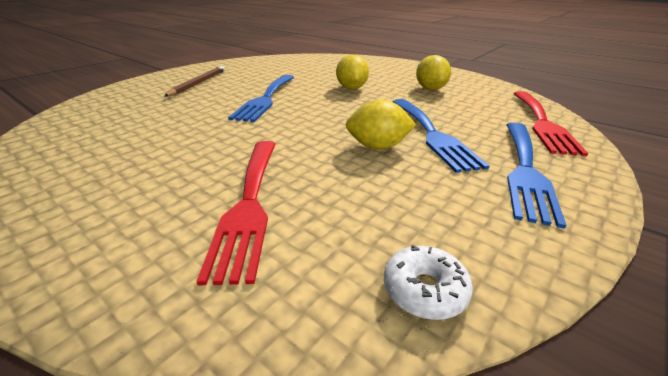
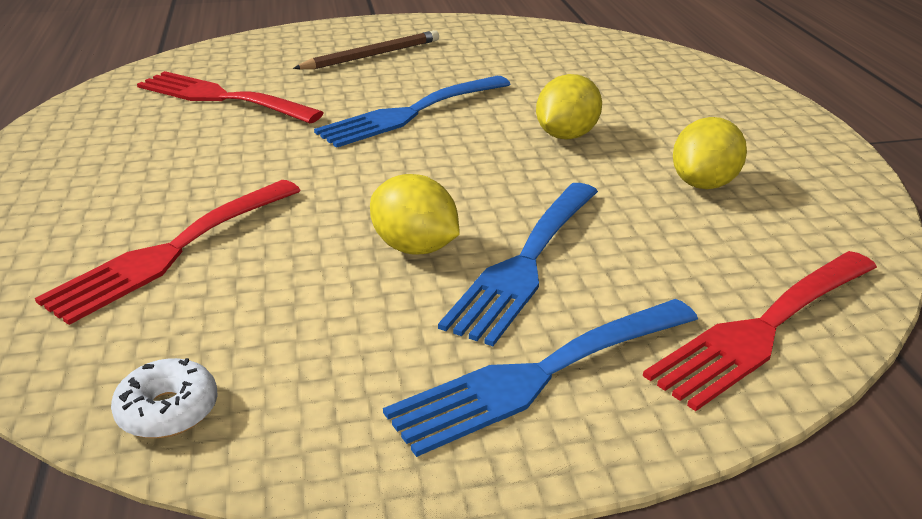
camera: 40 degrees right, 0 degrees up
none -> red fork [137,71,324,123]

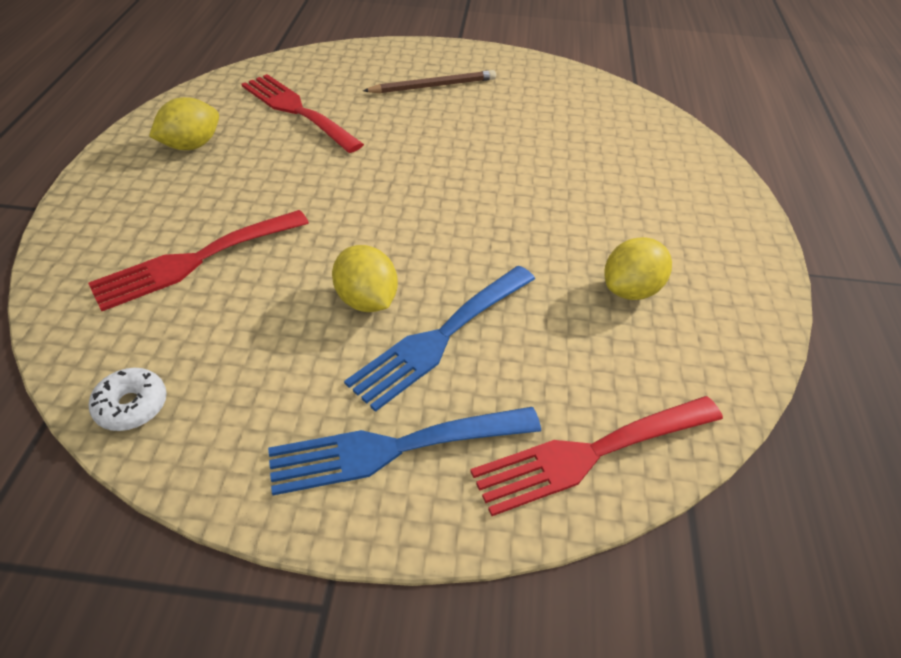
camera: 15 degrees right, 15 degrees up
blue fork [314,76,511,148] -> none
yellow lemon [536,74,602,139] -> yellow lemon moved to [149,97,219,150]

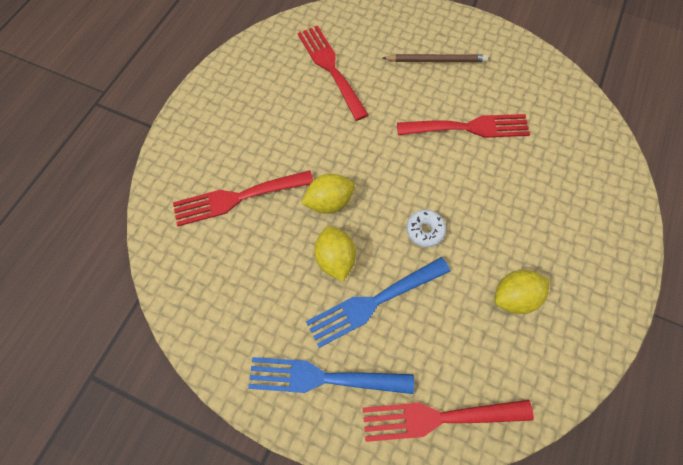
camera: 20 degrees right, 20 degrees up
white donut [89,368,167,431] -> white donut moved to [406,210,446,247]
yellow lemon [149,97,219,150] -> yellow lemon moved to [301,174,355,214]
none -> red fork [397,114,530,138]

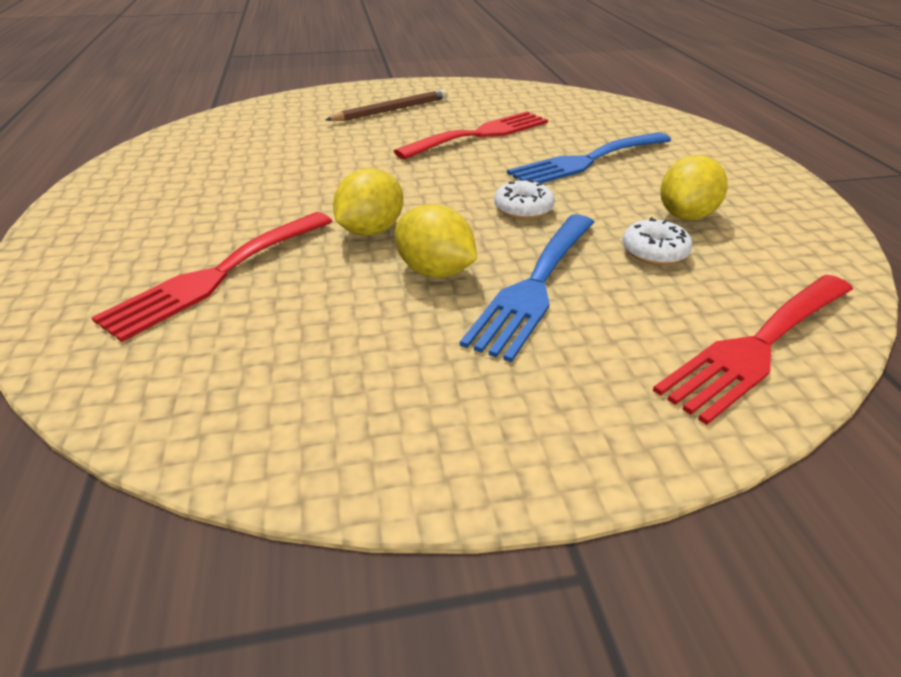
camera: 35 degrees left, 30 degrees down
blue fork [248,357,414,394] -> blue fork moved to [507,132,671,183]
red fork [298,26,369,121] -> none
none -> white donut [622,217,693,265]

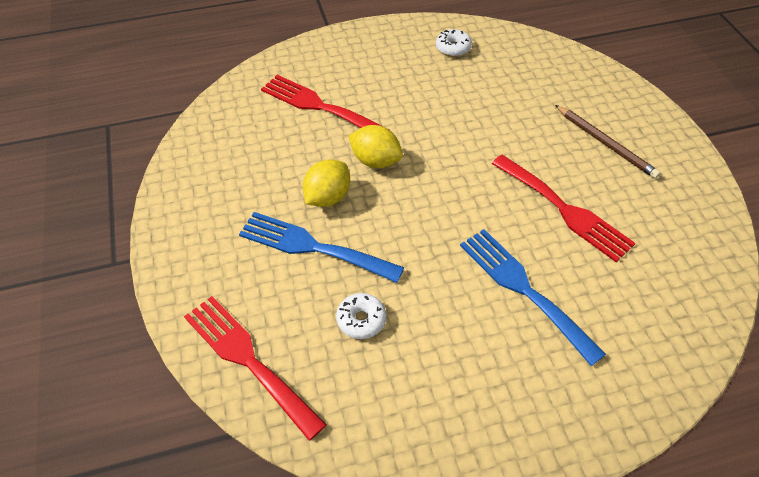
camera: 85 degrees right, 15 degrees up
white donut [494,179,555,219] -> white donut moved to [436,29,472,57]
yellow lemon [660,155,728,220] -> none

